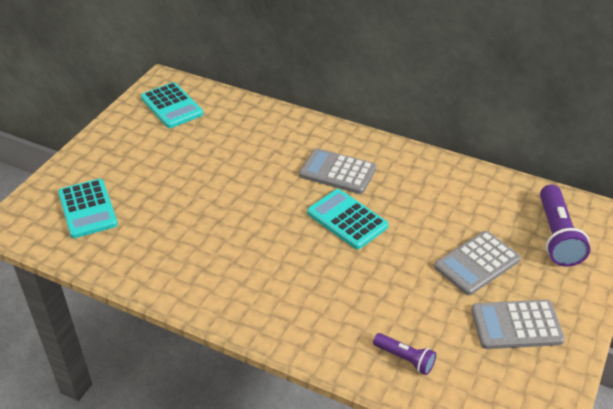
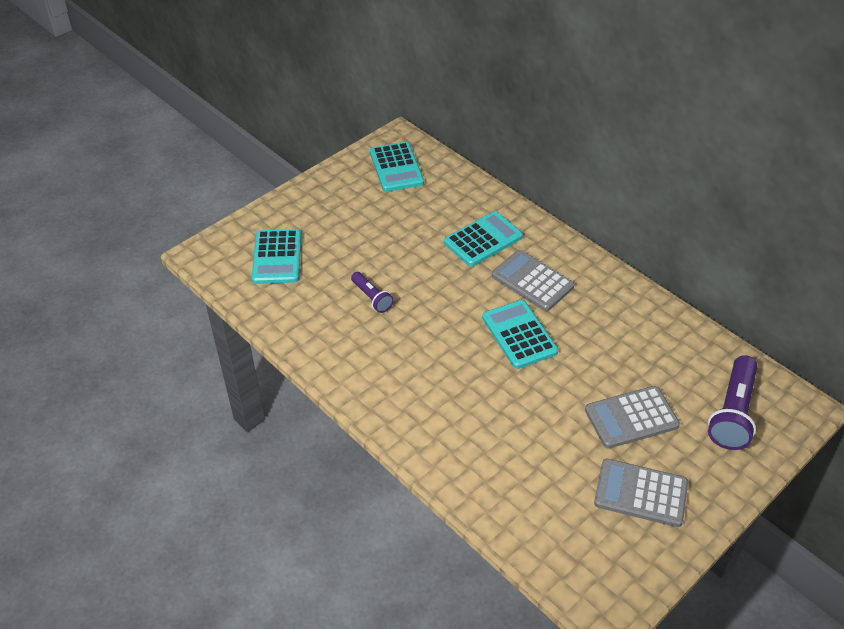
camera: 20 degrees right, 5 degrees up
purple flashlight [373,333,436,375] -> purple flashlight moved to [351,272,394,313]
none -> turquoise calculator [444,211,523,267]

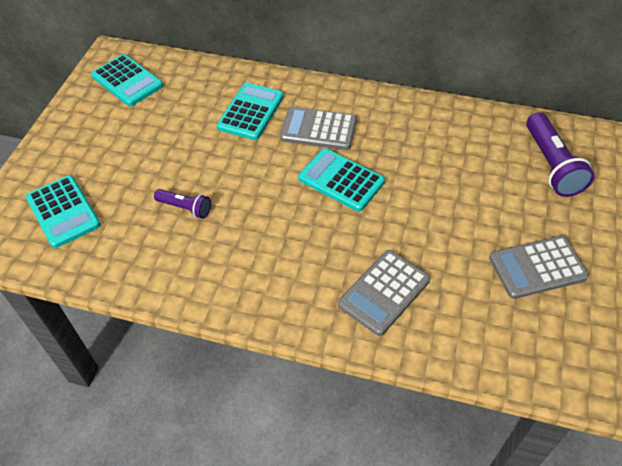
camera: 30 degrees left, 5 degrees up
grey calculator [585,386,680,449] -> grey calculator moved to [338,250,430,336]

